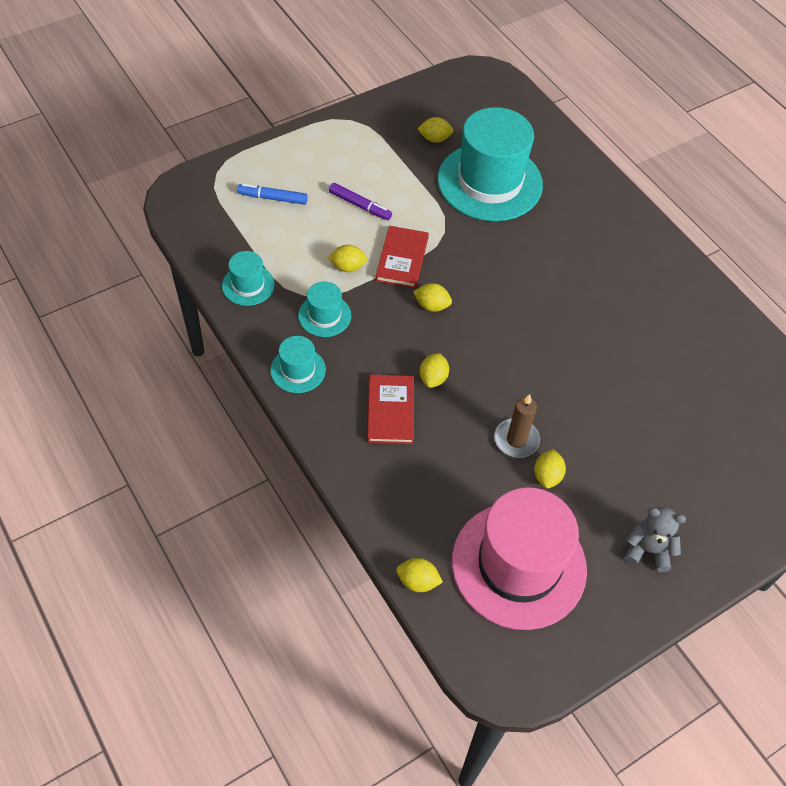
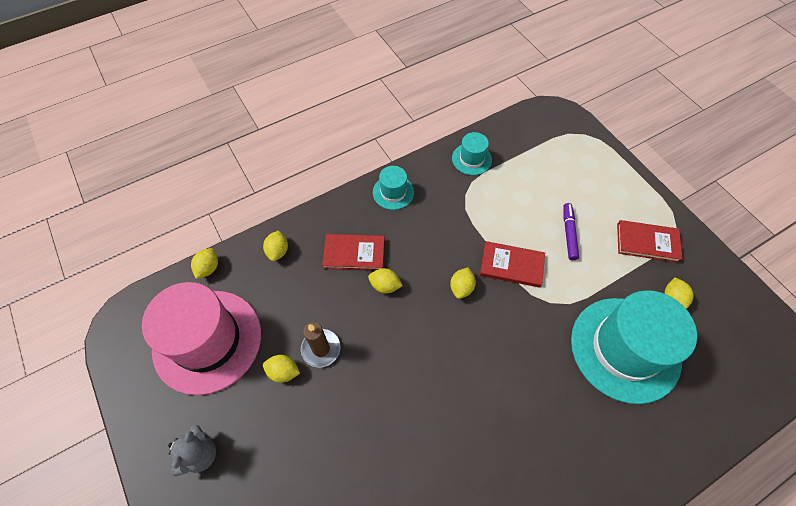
camera: 95 degrees right, 5 degrees up
blue marker [237,184,308,205] -> none
turquoise hat [298,281,351,337] -> none
yellow lemon [328,245,367,272] -> yellow lemon moved to [263,230,288,261]
purple marker [329,183,392,220] -> purple marker turned 150 degrees clockwise [563,203,579,260]
none -> red book [617,220,683,263]

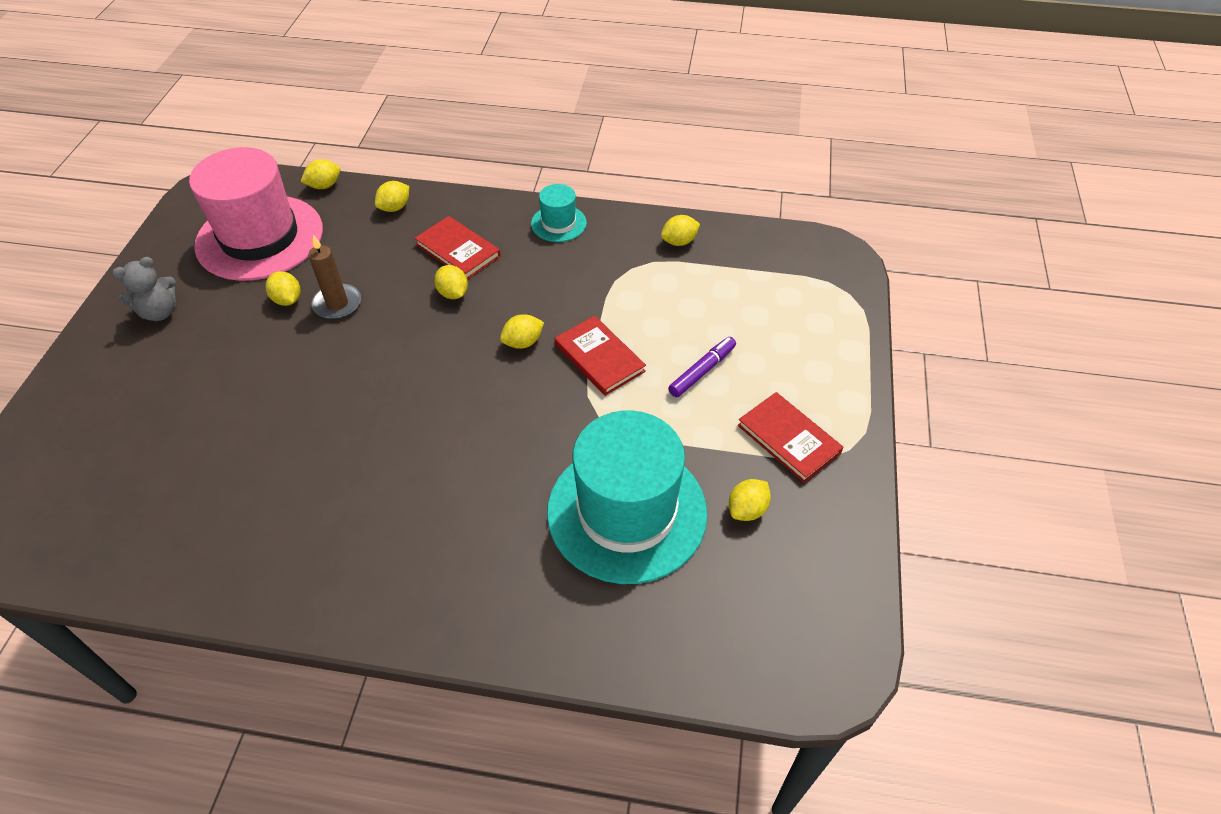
camera: 40 degrees right, 10 degrees down
turquoise hat [452,132,492,175] -> yellow lemon [661,215,700,246]

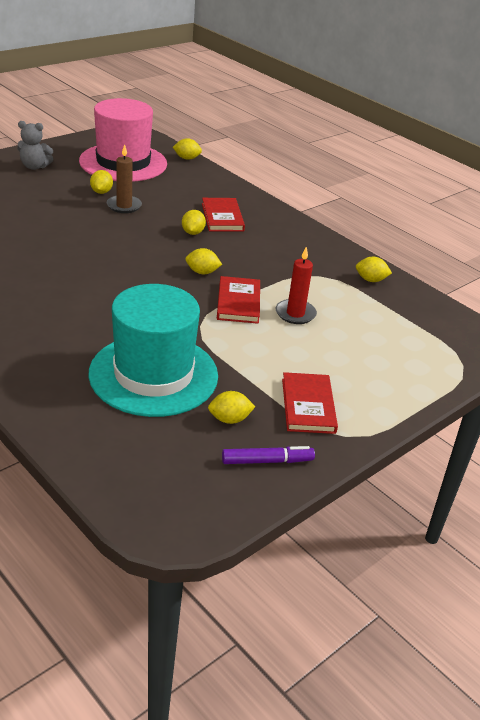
camera: 35 degrees right, 15 degrees down
yellow lemon [375,181,409,212] -> none
turquoise hat [531,184,587,242] -> none
purple marker [668,337,736,397] -> purple marker moved to [222,446,315,464]
none -> red candle [276,247,317,324]

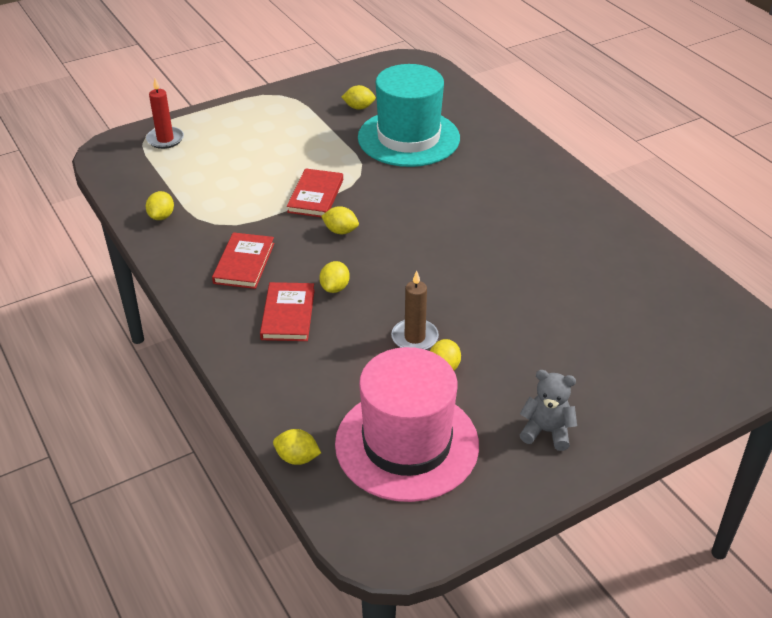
camera: 165 degrees left, 5 degrees up
purple marker [222,446,315,464] -> none
red candle [276,247,317,324] -> red candle moved to [146,78,184,149]
red book [282,372,338,434] -> red book moved to [212,232,274,289]
yellow lemon [356,257,392,282] -> yellow lemon turned 75 degrees clockwise [146,191,174,220]

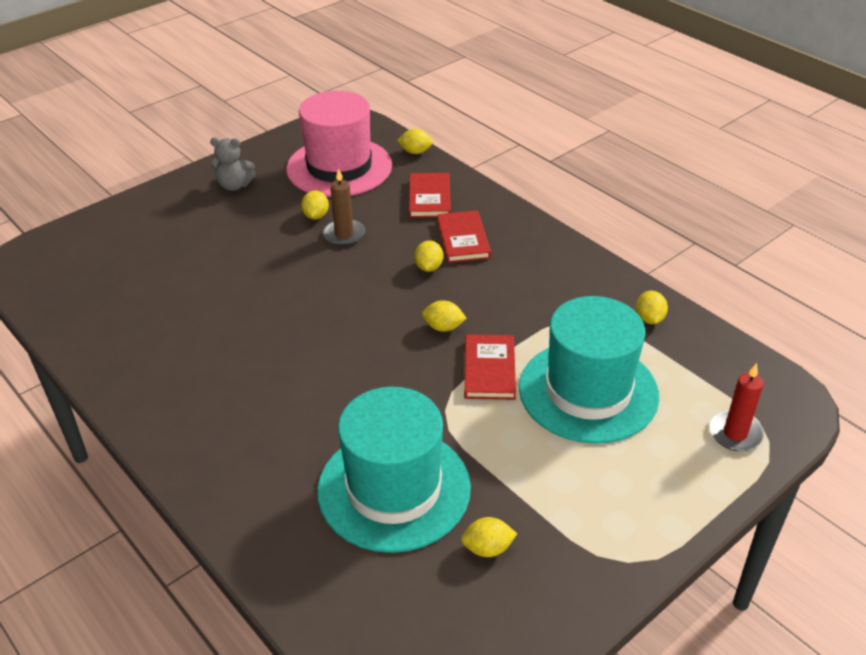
camera: 170 degrees right, 0 degrees up
red book [212,232,274,289] -> red book moved to [409,173,451,218]
none -> turquoise hat [519,296,659,444]

